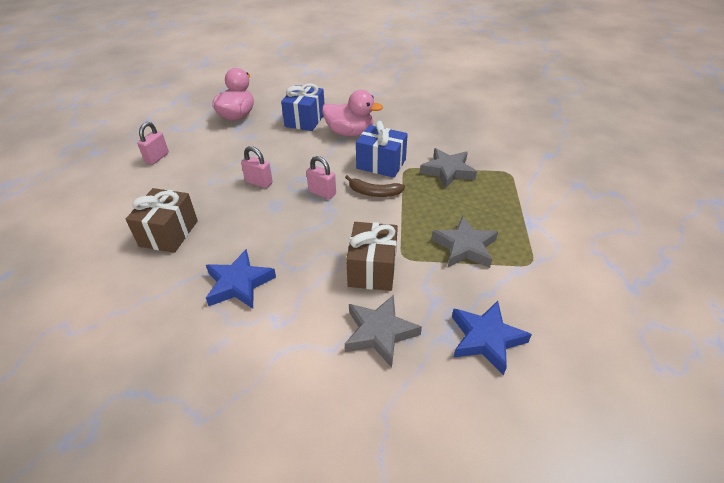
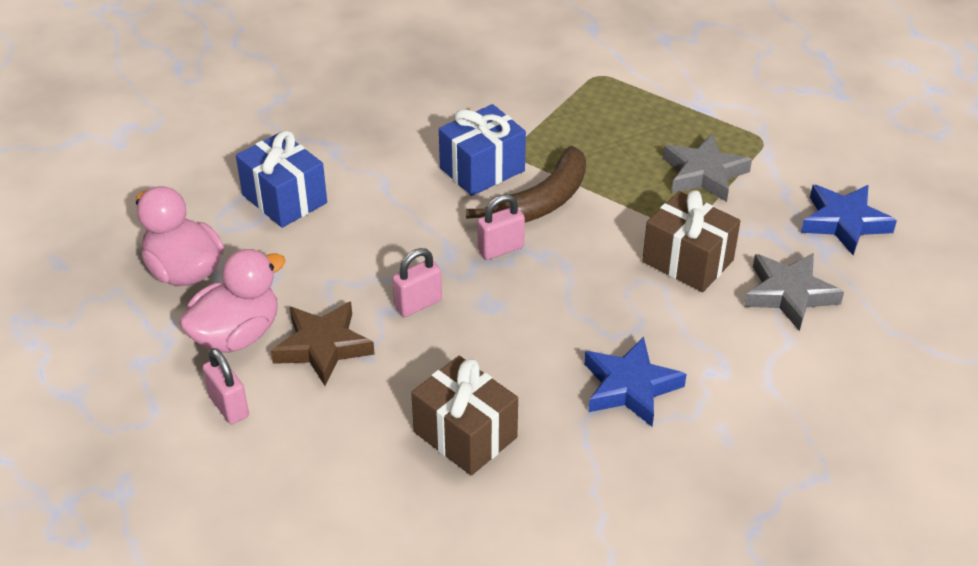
camera: 60 degrees left, 0 degrees up
pink duck [322,90,383,137] -> pink duck moved to [179,249,286,353]
brown banana [345,175,405,197] -> brown banana [466,146,586,223], size x1.57
grey star [420,148,477,189] -> none
none -> brown star [271,301,375,386]

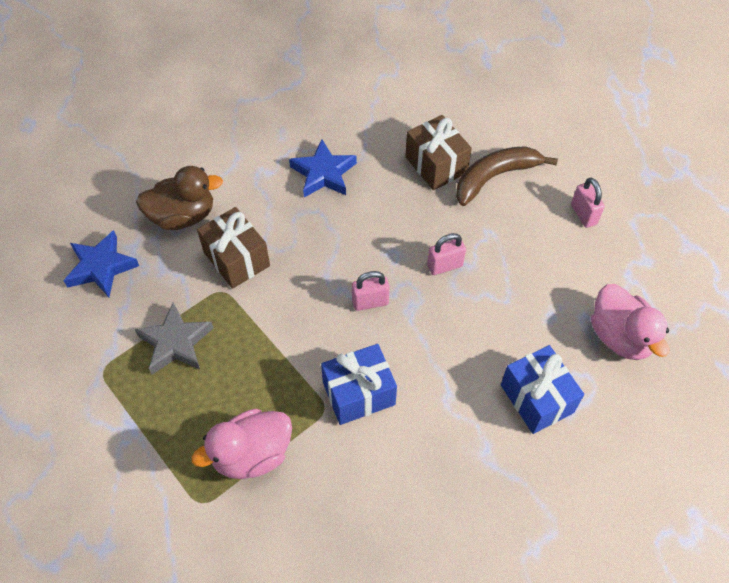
camera: 165 degrees left, 15 degrees up
pink duck [179,249,286,353] -> pink duck moved to [191,409,292,479]
brown star [271,301,375,386] -> none
brown banana [466,146,586,223] -> brown banana moved to [456,146,558,206]
grey star [744,253,844,331] -> brown duck [136,166,223,230]

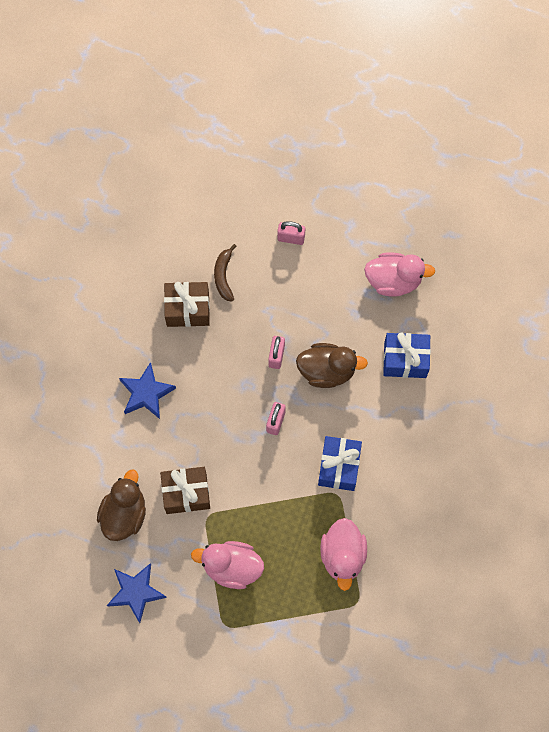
camera: 60 degrees left, 15 degrees up
grey star [135,303,213,374] -> pink duck [191,541,264,589]
brown banana [456,146,558,206] -> brown banana [214,244,237,302], size x0.64
none -> brown duck [296,343,368,388]

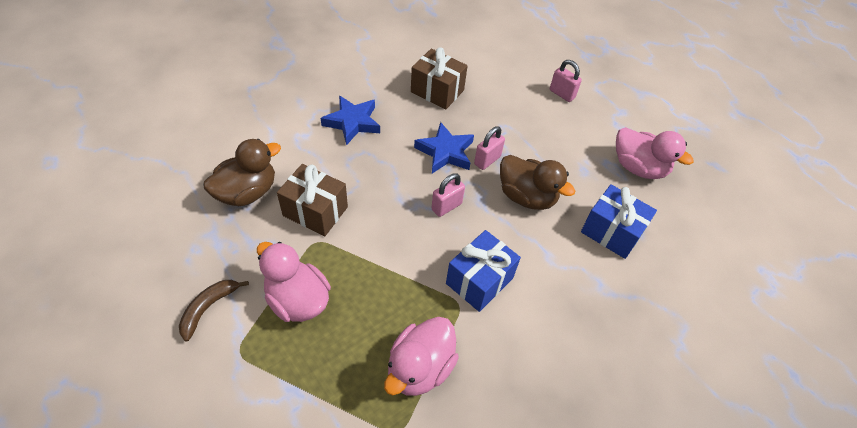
camera: 30 degrees right, 20 degrees down
blue star [107,563,167,623] -> blue star moved to [414,122,474,173]
brown banana [214,244,237,302] -> brown banana moved to [179,280,249,342]

